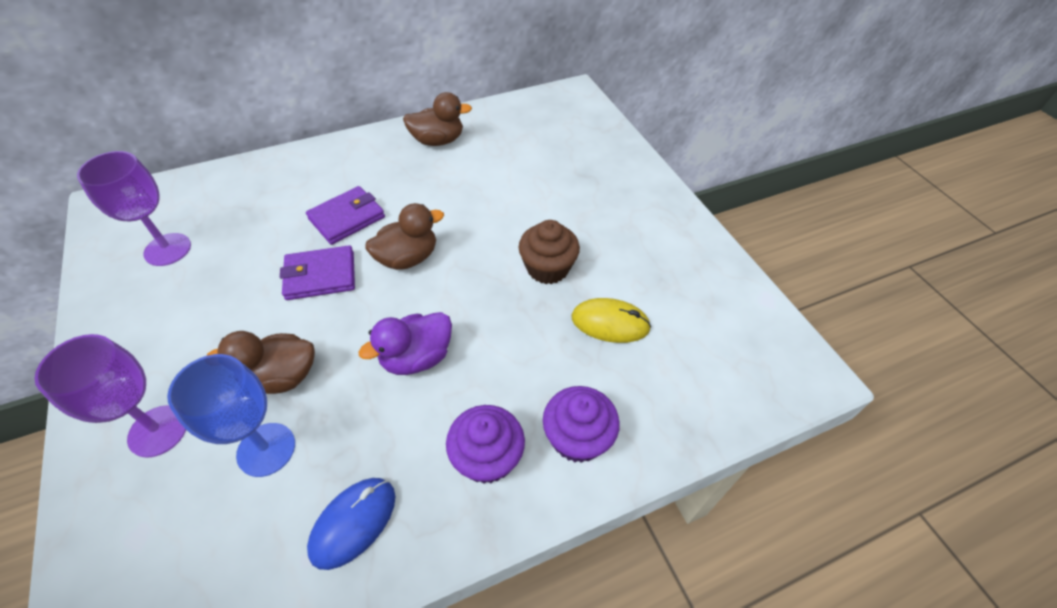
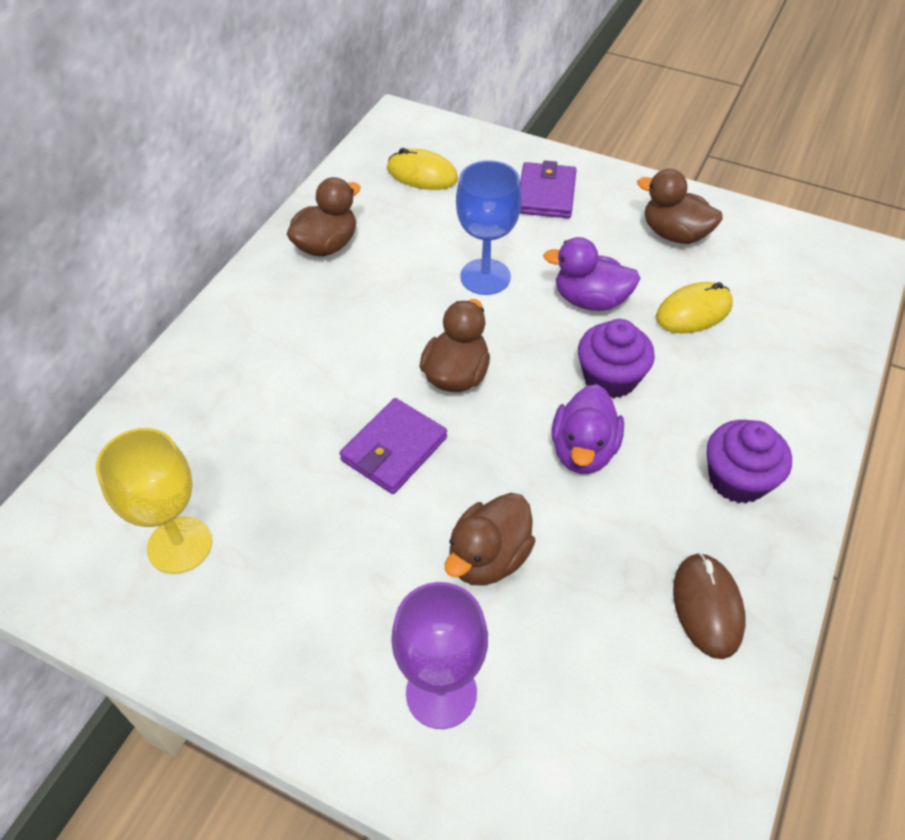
camera: 40 degrees left, 0 degrees up
purple goblet [77,151,191,266] -> yellow goblet [96,428,212,574]
blue goblet [167,354,295,477] -> blue goblet moved to [456,160,522,295]
purple wallet [306,186,385,245] -> purple wallet moved to [520,160,577,218]
blue mouse [307,478,395,570] -> brown mouse [673,553,746,659]
brown cupcake [519,220,580,284] -> purple duck [543,237,641,311]
purple cupcake [543,386,620,463] -> purple cupcake moved to [578,319,655,399]
none -> yellow mouse [387,148,458,190]
none -> brown duck [637,169,723,244]

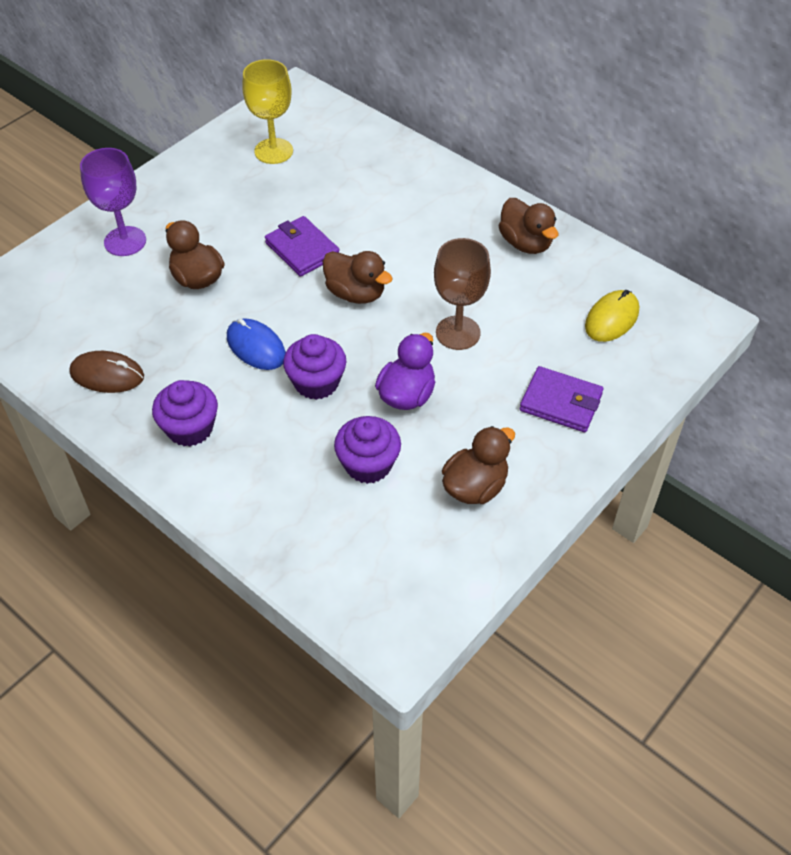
camera: 105 degrees right, 0 degrees up
blue goblet [456,160,522,295] -> brown goblet [434,238,491,350]
purple duck [551,384,624,474] -> blue mouse [227,318,286,370]
yellow mouse [656,282,733,333] -> purple cupcake [334,416,401,484]

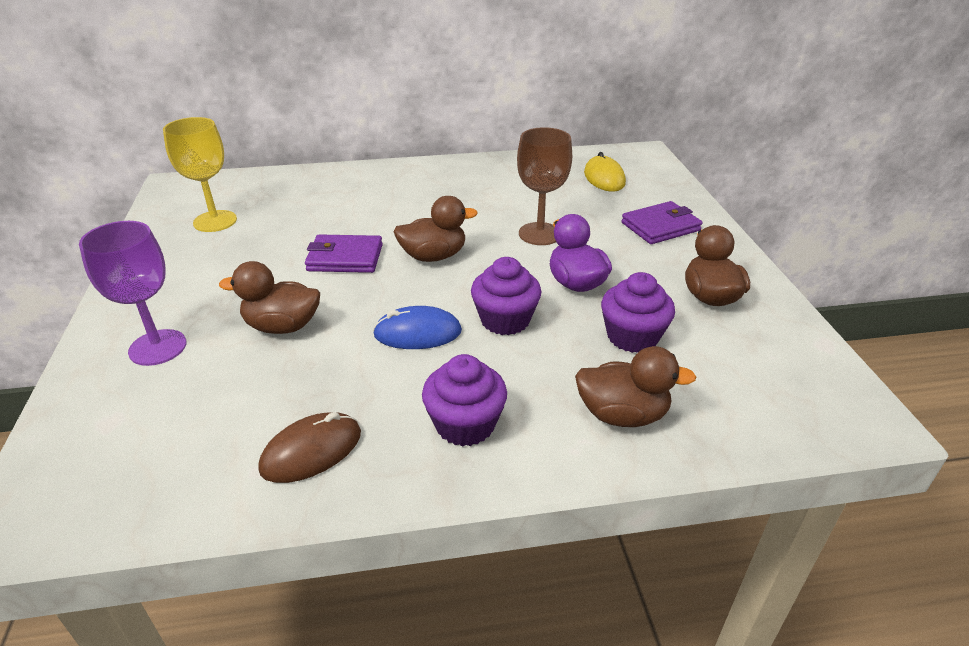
camera: 50 degrees left, 15 degrees down
brown duck [499,198,558,254] -> brown duck moved to [575,346,697,427]

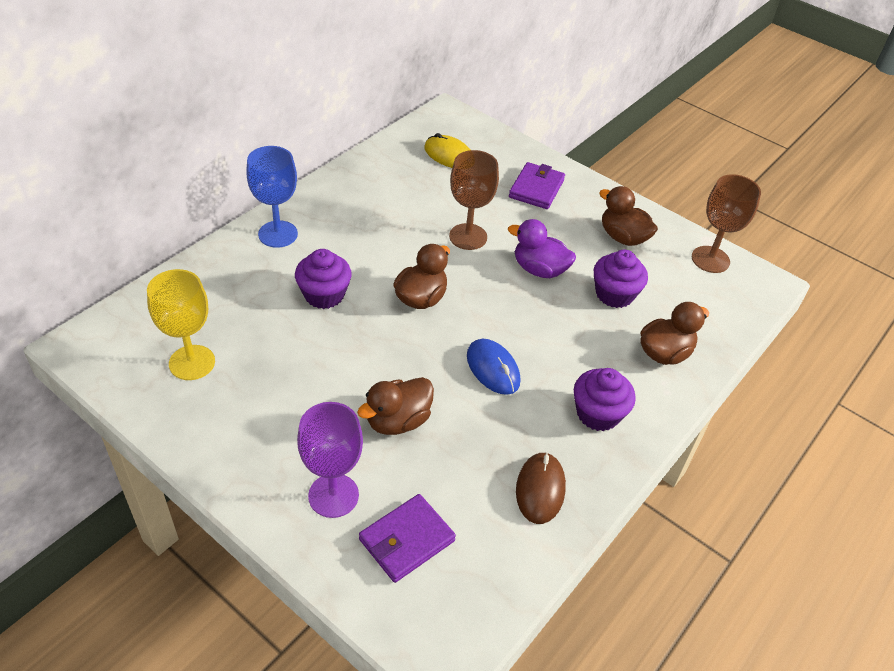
camera: 45 degrees left, 10 degrees up
purple wallet [305,234,383,273] -> purple wallet moved to [359,494,456,583]
blue mouse [373,306,462,349] -> blue mouse turned 75 degrees counterclockwise [467,339,520,395]
purple cupcake [471,257,541,335] -> purple cupcake moved to [295,249,352,309]
none -> blue goblet [246,146,298,248]
none -> brown goblet [692,174,761,273]

